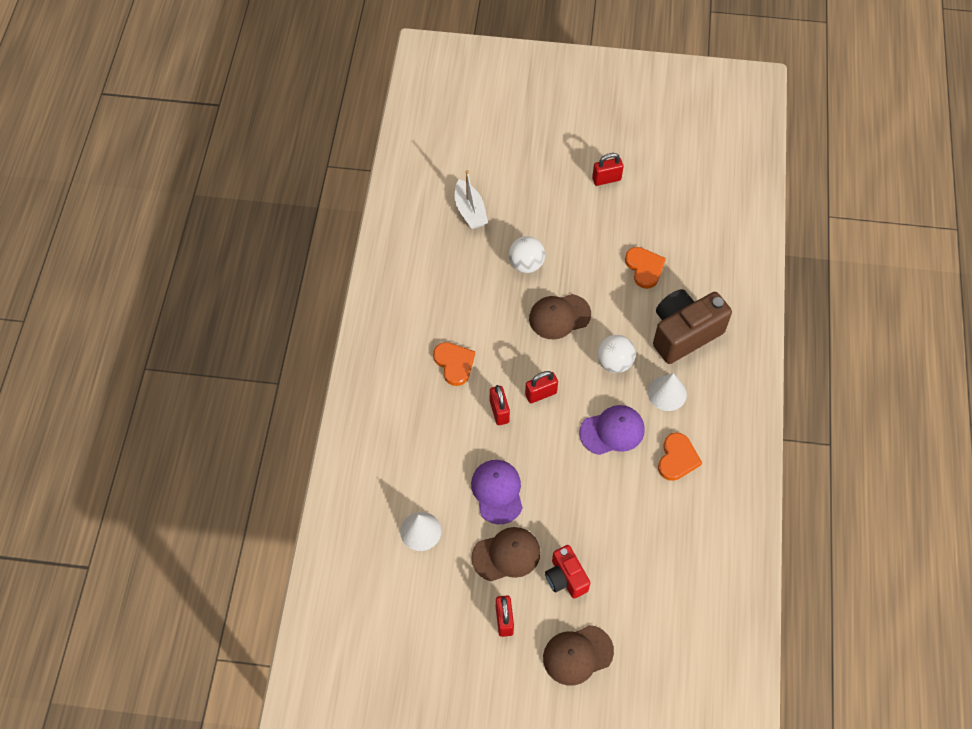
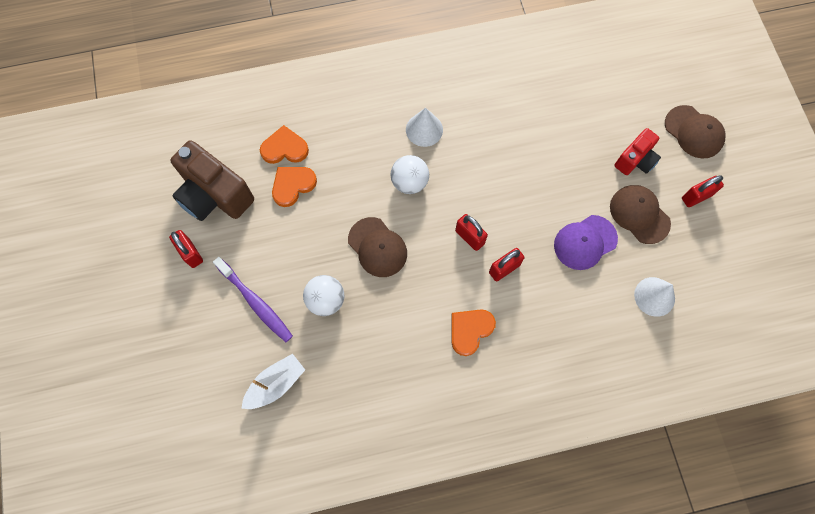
camera: 110 degrees left, 10 degrees up
purple cap [579,405,645,455] -> none
brown camera [653,289,732,364] -> brown camera moved to [170,140,254,221]
orange heart [658,432,702,481] -> orange heart moved to [260,125,309,164]
none -> purple toothbrush [213,257,293,342]

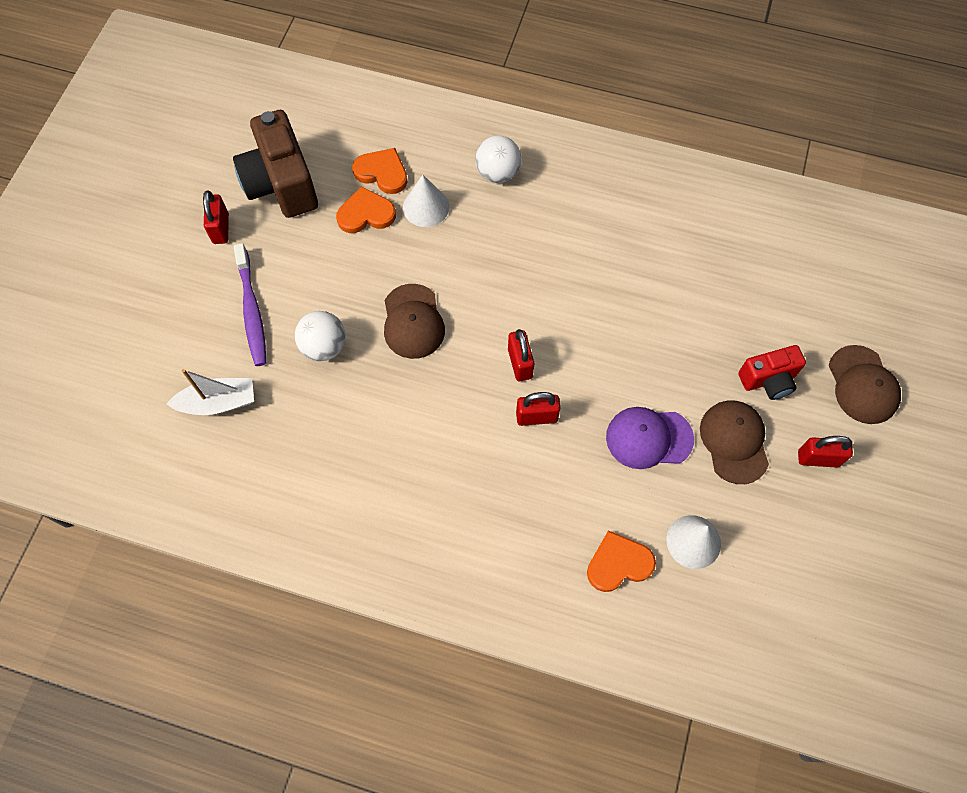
camera: 30 degrees right, 5 degrees down
white ball [390,155,429,194] -> white ball moved to [475,135,521,183]
white cone [406,108,443,147] -> white cone moved to [403,175,449,227]
orange heart [451,309,496,356] -> orange heart moved to [587,530,656,592]

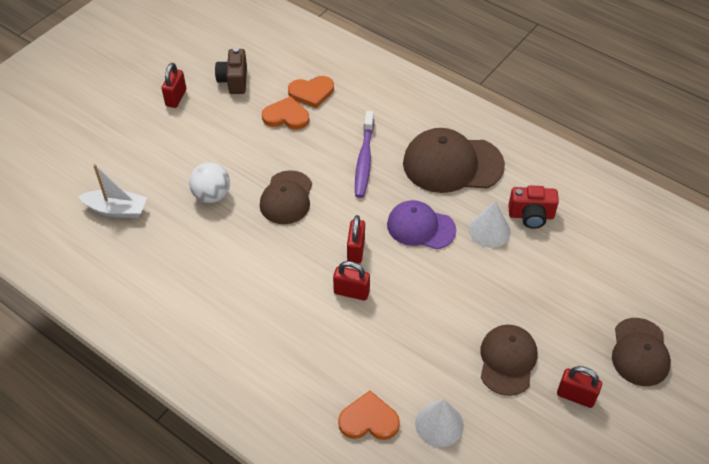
camera: 20 degrees right, 15 degrees down
brown camera [233,110,318,218] -> brown camera [215,48,247,94], size x0.58
purple toothbrush [234,243,266,366] -> purple toothbrush moved to [355,111,374,198]
orange heart [352,148,407,194] -> orange heart turned 120 degrees clockwise [288,76,334,108]
white cone [403,175,449,227] -> white cone moved to [469,201,511,248]
white ball [475,135,521,183] -> none
purple cap [606,407,694,469] -> purple cap moved to [387,200,456,249]
red camera [738,345,806,400] -> red camera moved to [508,185,559,229]
none -> brown cap [403,128,505,193]

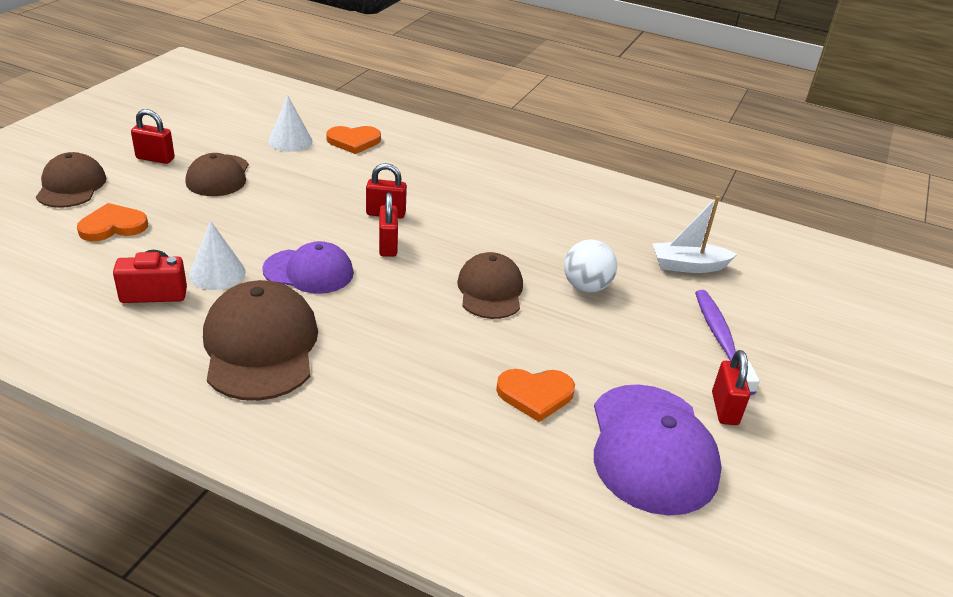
camera: 165 degrees right, 15 degrees down
brown camera [215,48,247,94] -> purple cap [594,384,722,515]
orange heart [288,76,334,108] -> orange heart moved to [77,203,148,241]
purple toothbrush [355,111,374,198] -> purple toothbrush moved to [695,290,760,395]
brown cap [403,128,505,193] -> brown cap turned 90 degrees counterclockwise [203,280,318,401]

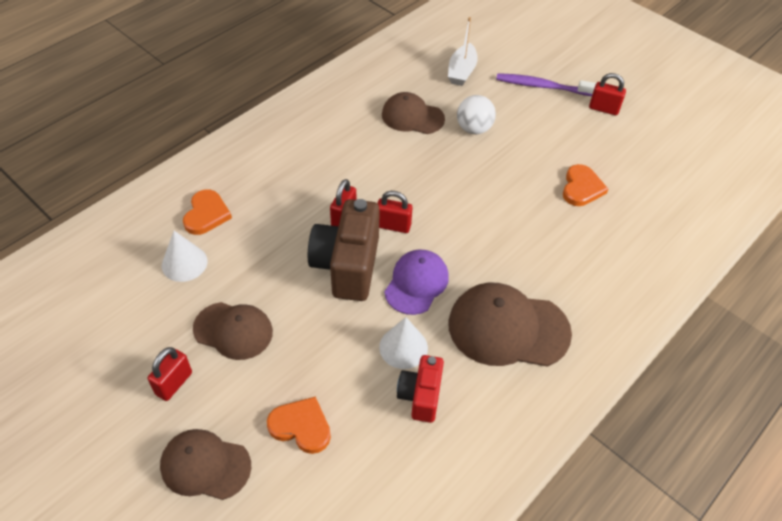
camera: 70 degrees left, 15 degrees up
orange heart [77,203,148,241] -> orange heart turned 120 degrees clockwise [267,397,331,454]
brown cap [457,252,523,319] -> brown cap moved to [382,92,445,134]
purple cap [594,384,722,515] -> none
none -> brown camera [308,199,380,301]

